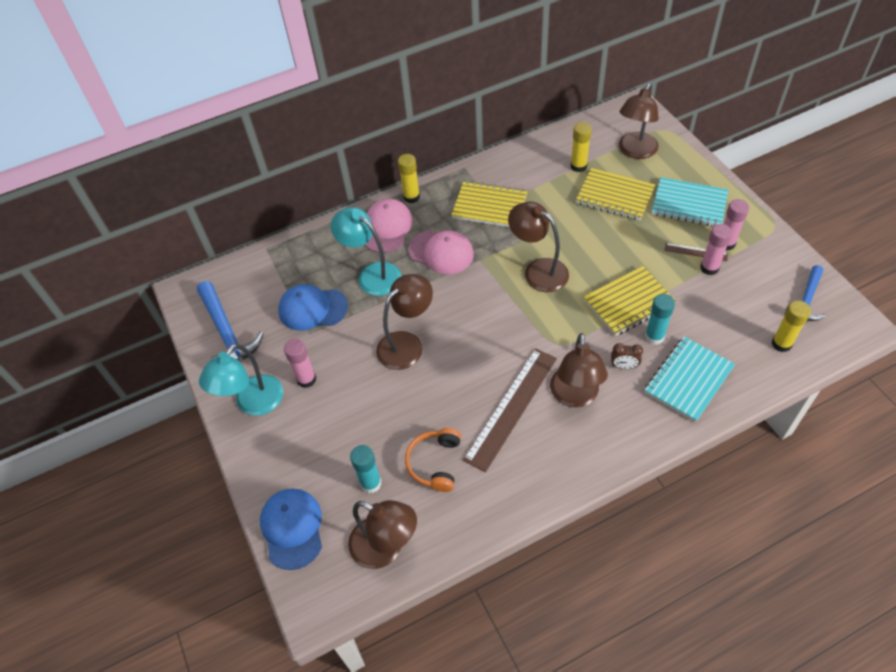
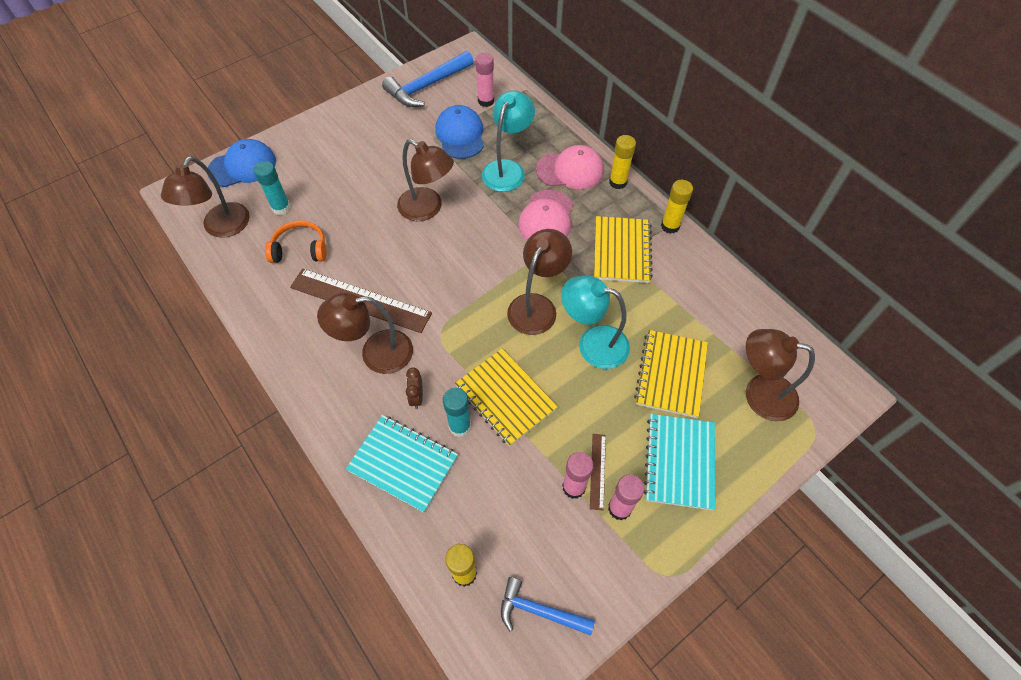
camera: 75 degrees right, 5 degrees up
turquoise lamp [199,344,283,416] -> turquoise lamp moved to [561,276,630,369]
pink glue stick [284,339,316,388] -> pink glue stick moved to [475,53,494,107]
yellow glue stick [571,122,592,172] -> yellow glue stick moved to [661,180,693,234]

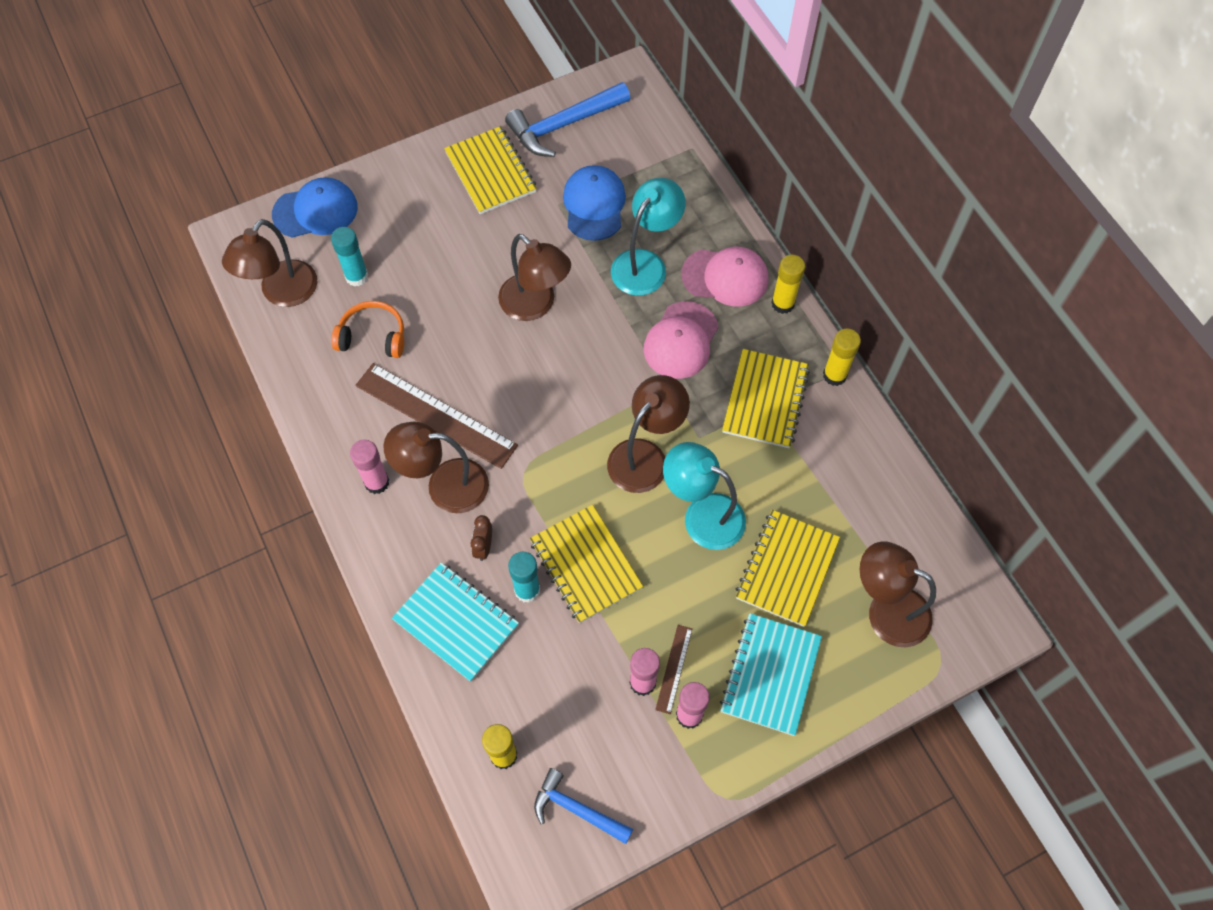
camera: 10 degrees right, 5 degrees up
pink glue stick [475,53,494,107] -> pink glue stick moved to [350,439,389,494]
none -> yellow notebook [444,126,537,214]

